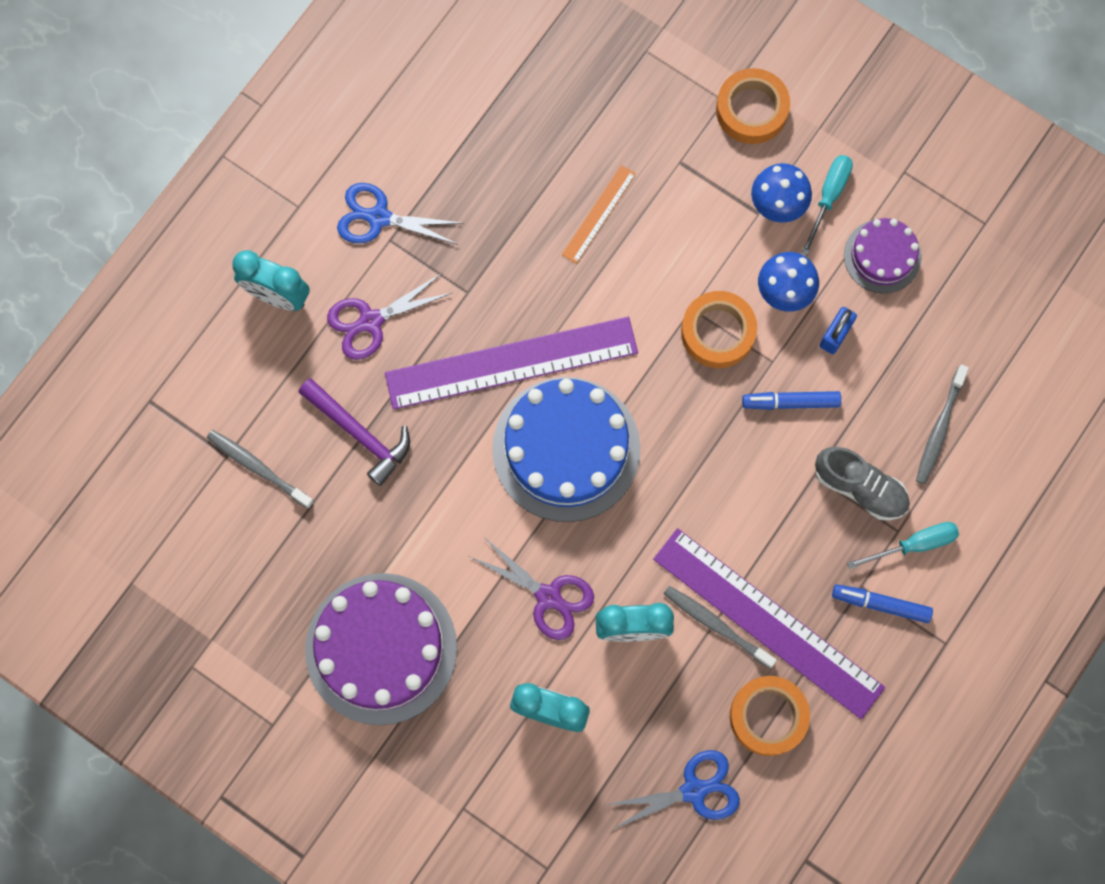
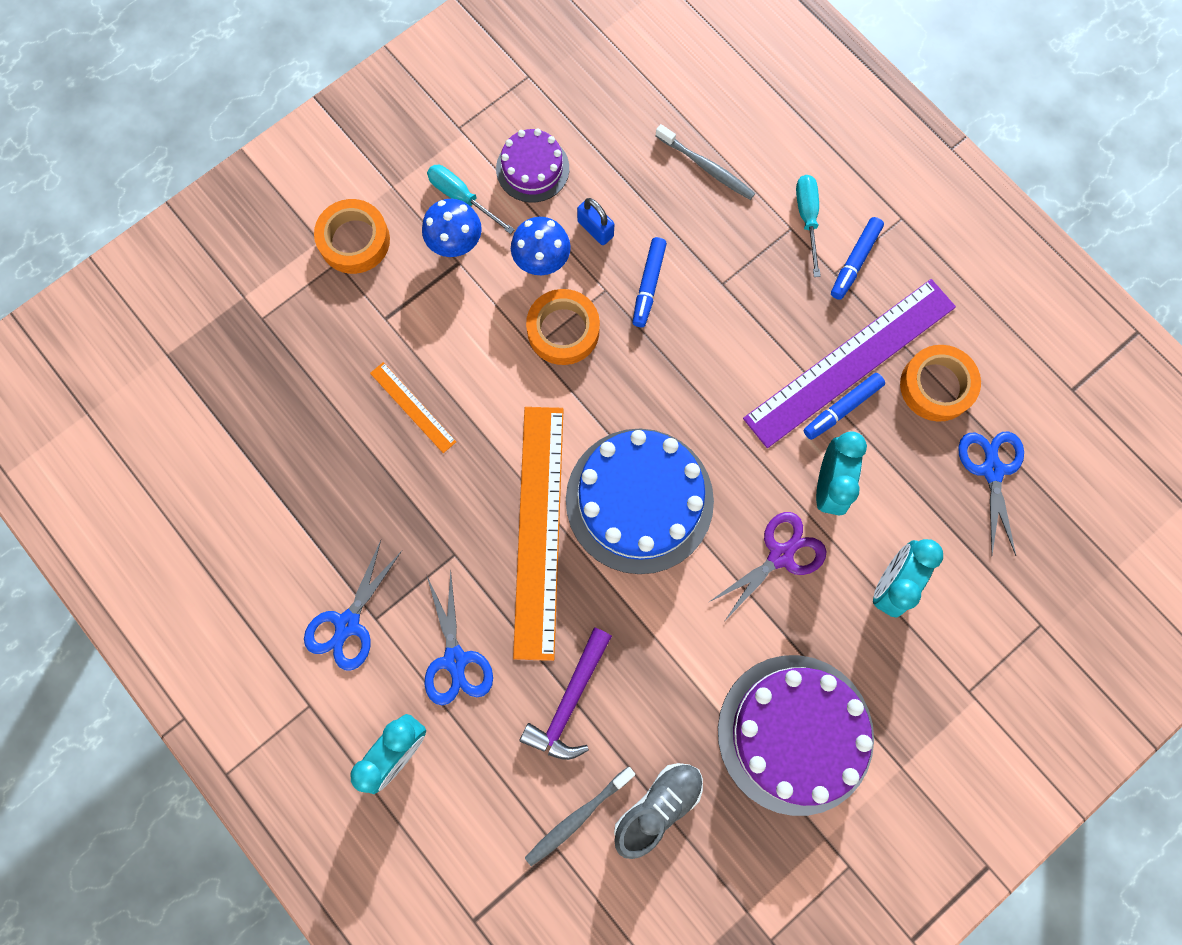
camera: 75 degrees left, 0 degrees up
purple hammer [298,379,410,486] -> purple hammer turned 150 degrees clockwise [520,627,612,760]
purple scissors [327,273,452,360] -> blue scissors [425,570,493,705]
purple ruler [385,317,638,409] -> orange ruler [513,407,564,661]
grey toothbrush [663,586,777,668] -> blue marker [804,373,885,440]
grey shoe [815,447,910,521] -> grey shoe moved to [614,763,703,859]

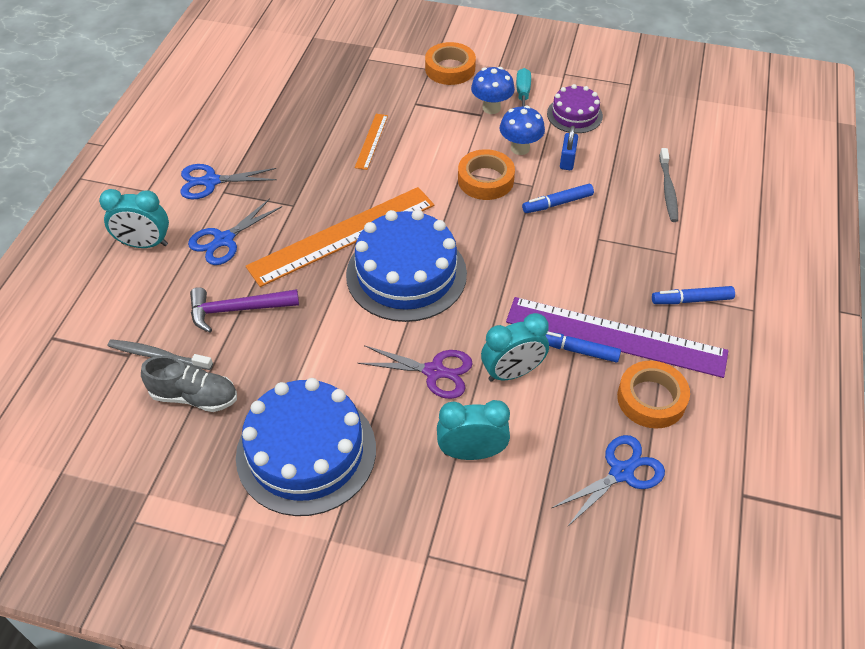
camera: 55 degrees right, 25 degrees down
purple cake [718,655,874,816] -> blue cake [236,378,376,516]
turquoise screwdriver [796,175,821,277] -> none

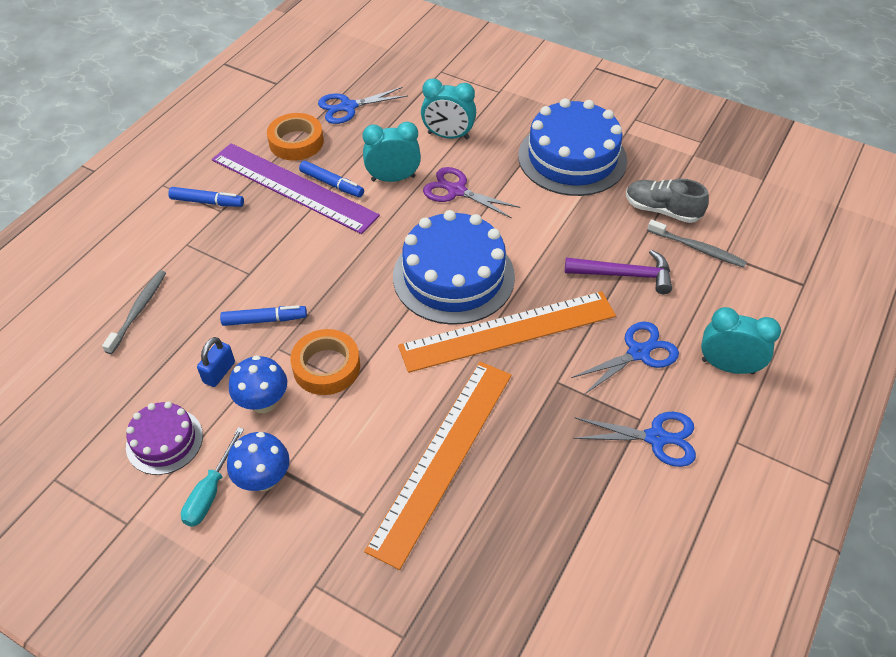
camera: 165 degrees left, 0 degrees up
orange ruler [354,114,388,170] -> orange ruler [364,362,511,570], size x2.20
orange tape [425,42,476,85] -> none

